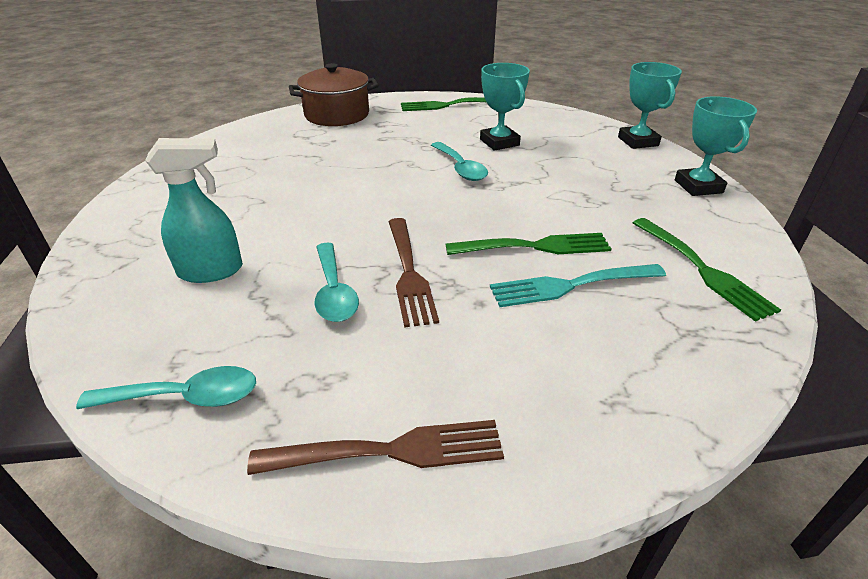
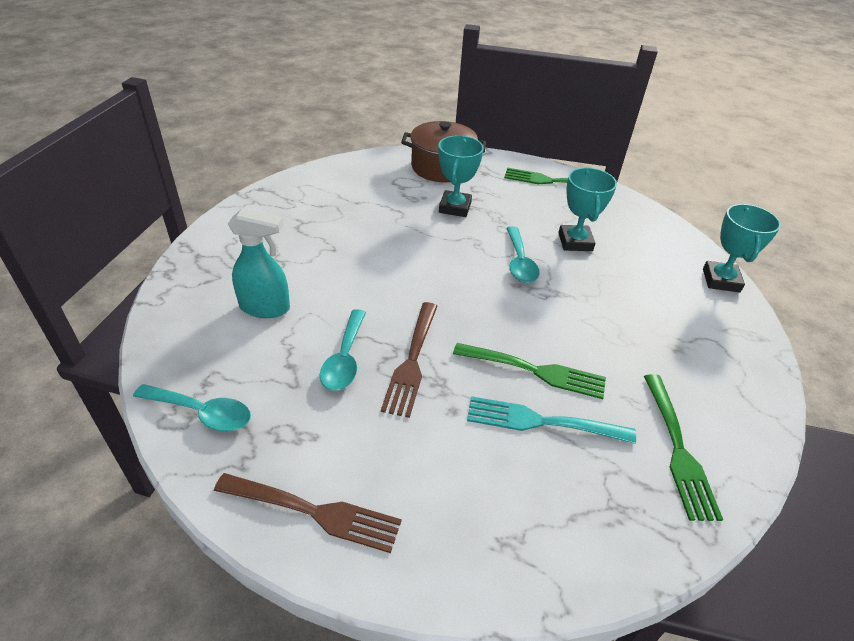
camera: 20 degrees right, 5 degrees up
turquoise trophy [675,96,757,196] -> turquoise trophy moved to [438,135,484,217]

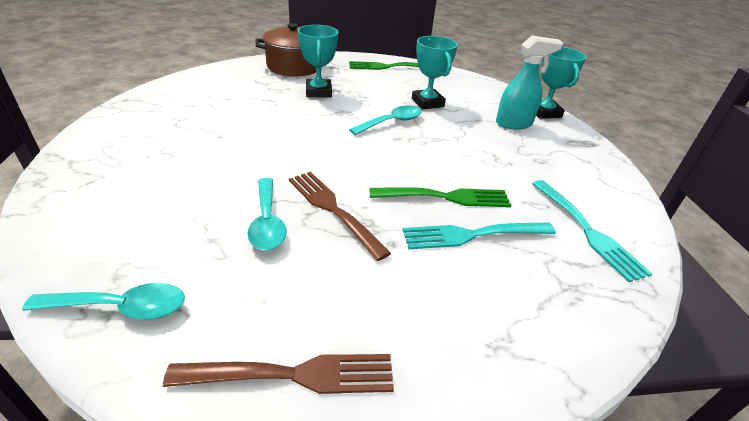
camera: 20 degrees left, 5 degrees down
turquoise spray bottle [228,208,290,318] -> turquoise spray bottle moved to [496,36,563,130]
brown fork [381,302,438,418] -> brown fork turned 150 degrees clockwise [289,172,391,261]
turquoise spoon [506,226,540,283] -> turquoise spoon turned 105 degrees counterclockwise [349,105,422,135]
green fork [644,374,723,521] -> turquoise fork [532,180,652,282]

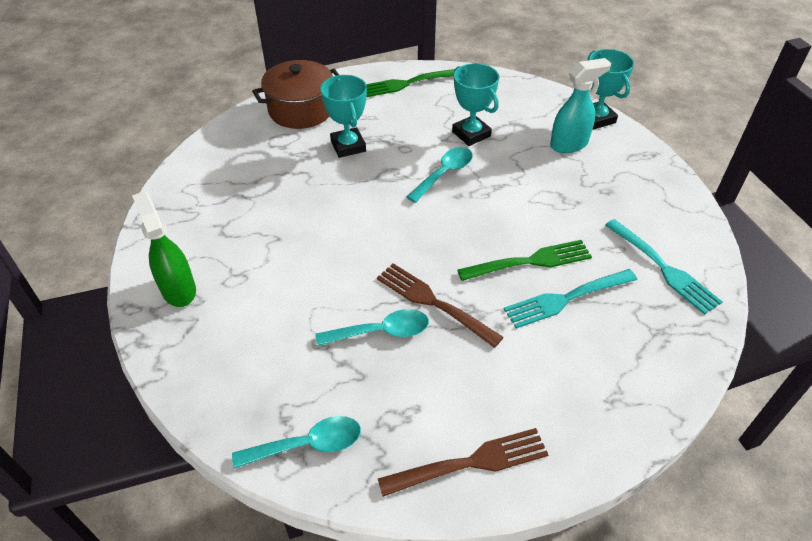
camera: 10 degrees left, 10 degrees up
turquoise spoon [247,178,287,251] -> turquoise spoon turned 75 degrees counterclockwise [316,309,429,346]
none -> green spray bottle [132,191,196,307]

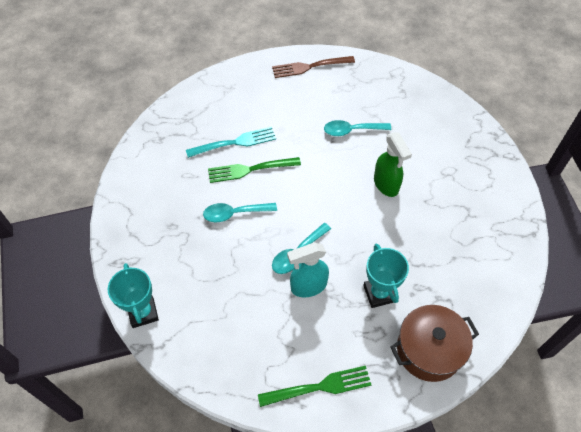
camera: 175 degrees left, 10 degrees up
green spray bottle [132,191,196,307] -> green spray bottle moved to [374,132,412,197]
turquoise spoon [232,416,361,468] -> turquoise spoon moved to [203,203,277,222]
brown fork [377,263,504,348] -> none
turquoise trophy [452,63,499,146] -> none
turquoise spray bottle [550,58,611,153] -> turquoise spray bottle moved to [287,242,329,297]
turquoise fork [605,219,723,315] -> none

